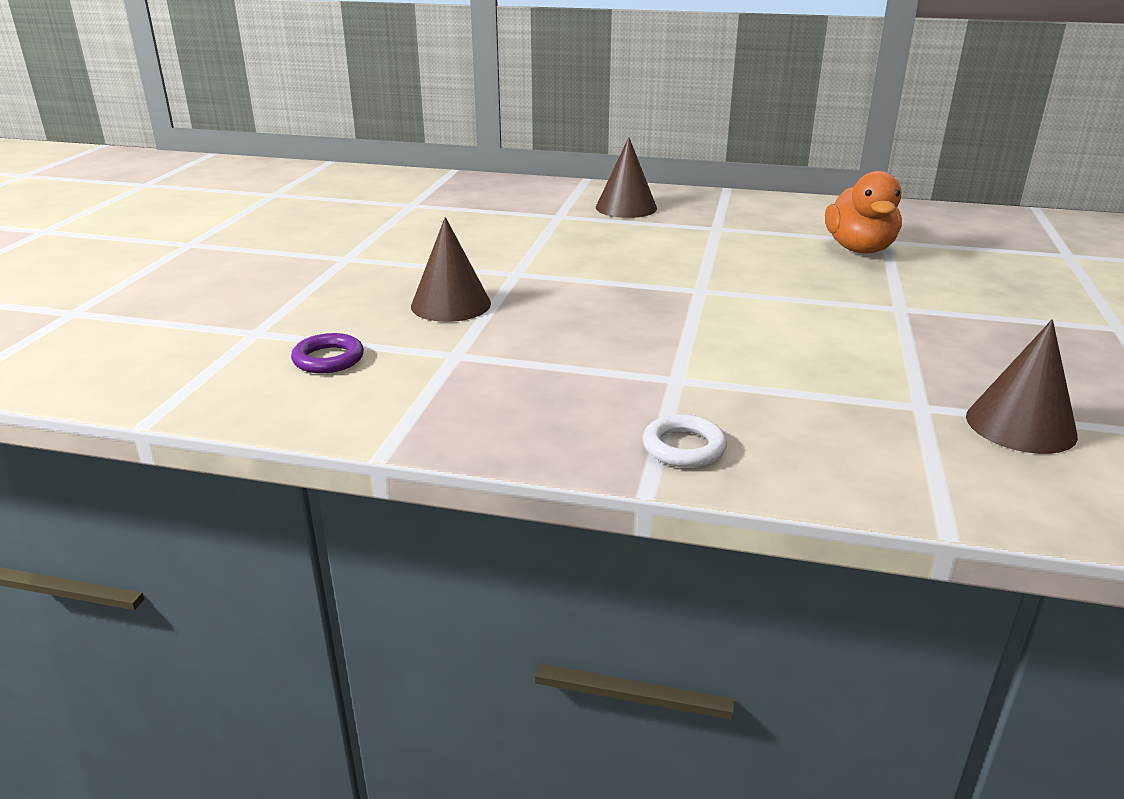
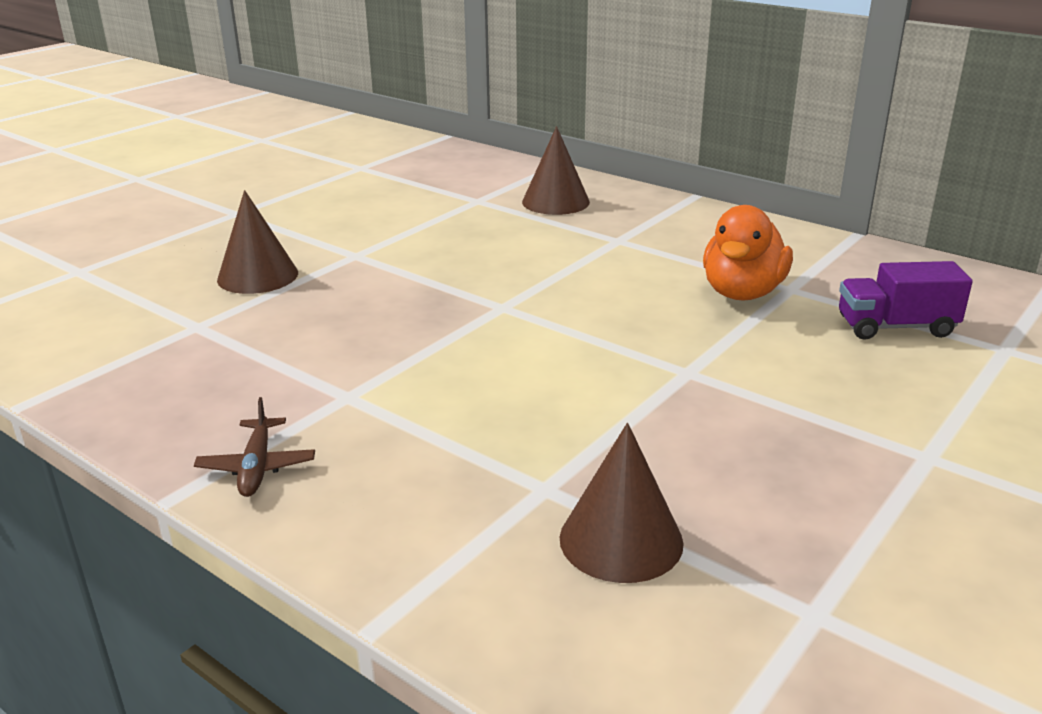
camera: 25 degrees right, 0 degrees up
purple ring [291,333,364,373] -> none
white ring [643,414,727,467] -> brown plane [194,397,315,497]
none -> purple truck [839,261,973,340]

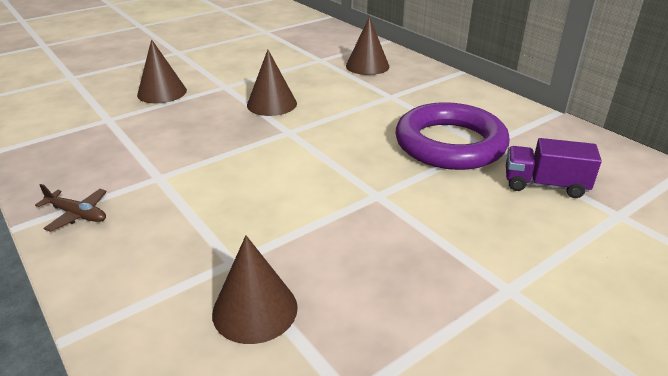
camera: 15 degrees right, 5 degrees up
brown plane [194,397,315,497] -> brown plane turned 75 degrees counterclockwise [35,184,107,232]
orange duck [703,205,793,301] -> purple ring [396,102,510,170]
none -> brown cone [247,50,297,116]

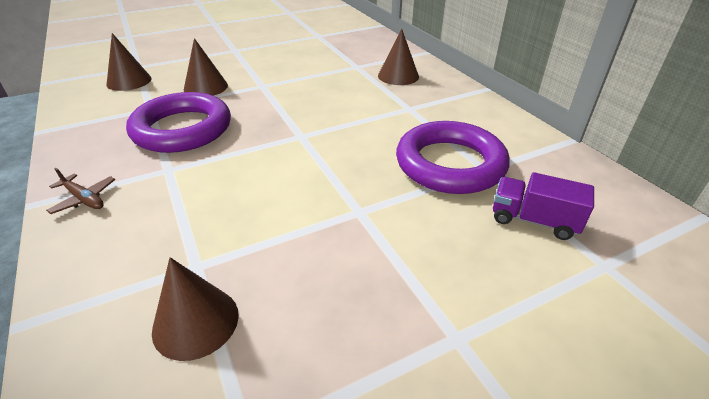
camera: 10 degrees right, 5 degrees up
brown cone [247,50,297,116] -> brown cone moved to [107,33,152,91]
none -> purple ring [126,92,231,153]

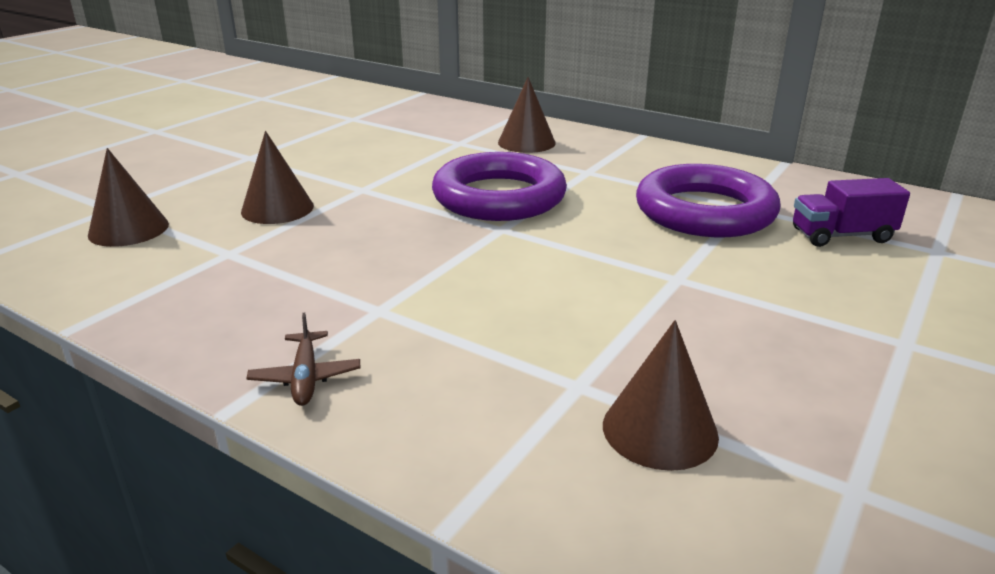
camera: 30 degrees left, 10 degrees down
brown plane [46,168,115,214] -> brown plane turned 75 degrees clockwise [247,313,360,406]
purple ring [126,92,231,153] -> purple ring moved to [432,152,567,221]

